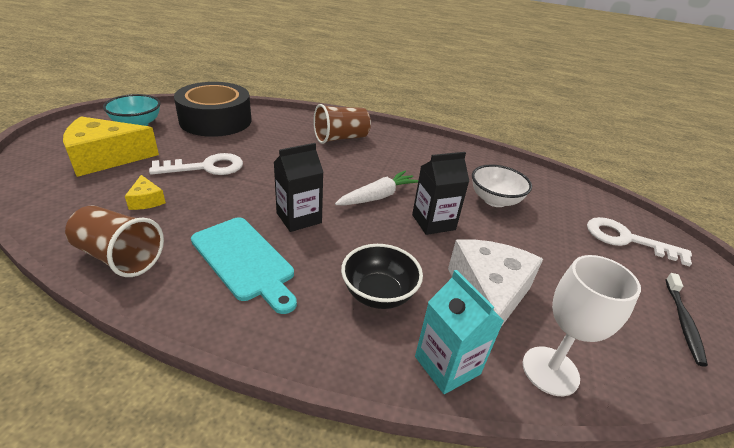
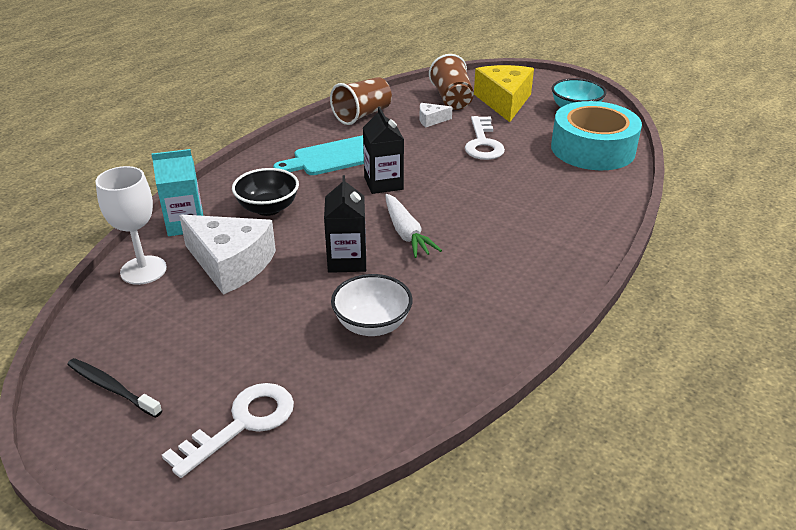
camera: 110 degrees right, 0 degrees up
yellow cheese [125,175,166,210] -> white cheese [420,103,452,127]
black tape [174,82,252,137] -> turquoise tape [551,101,642,170]
brown cup [313,104,371,144] -> brown cup moved to [429,54,474,110]

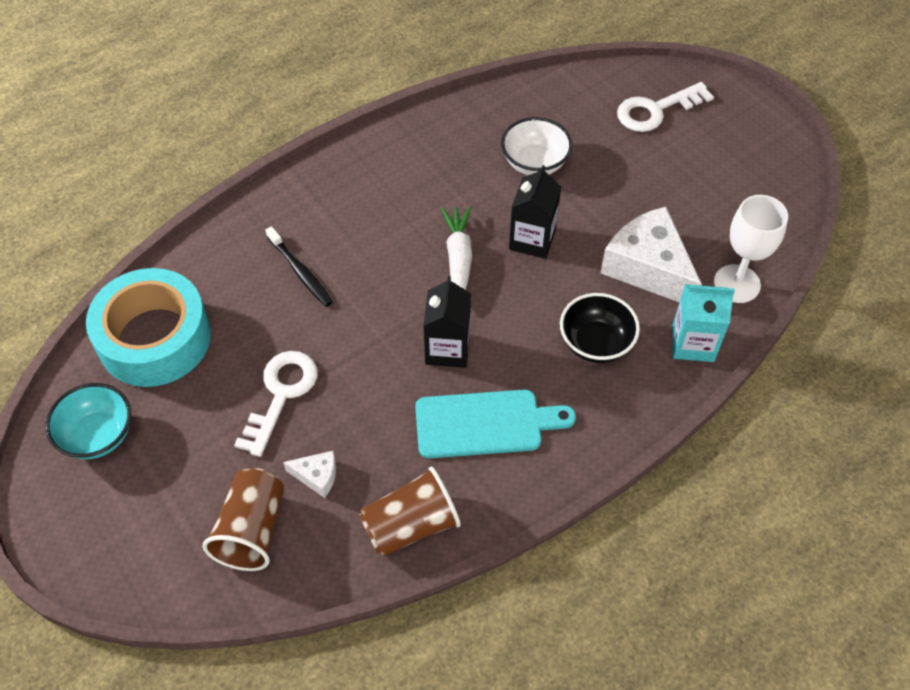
camera: 160 degrees left, 20 degrees up
black toothbrush [67,358,162,418] -> black toothbrush moved to [265,226,333,307]
yellow cheese [474,65,534,122] -> none

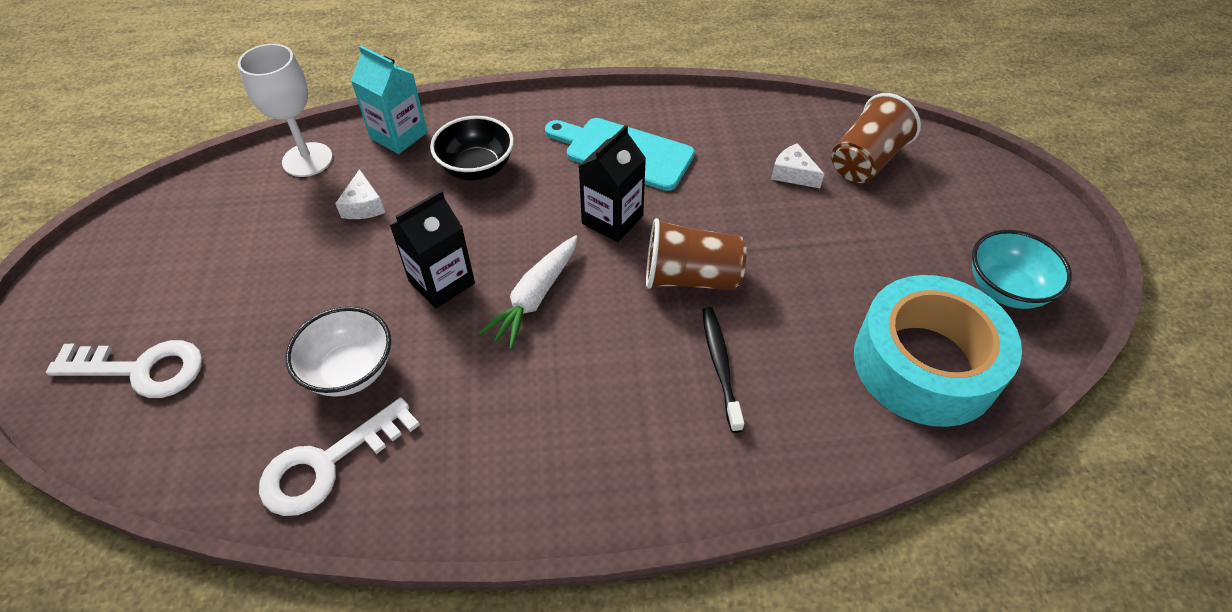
camera: 150 degrees left, 5 degrees down
white key [234,351,318,457] -> white key moved to [259,397,420,516]
brown cup [359,467,461,556] -> brown cup moved to [646,218,747,290]
white cheese [601,207,702,302] -> white cheese [335,169,385,219], size x0.46

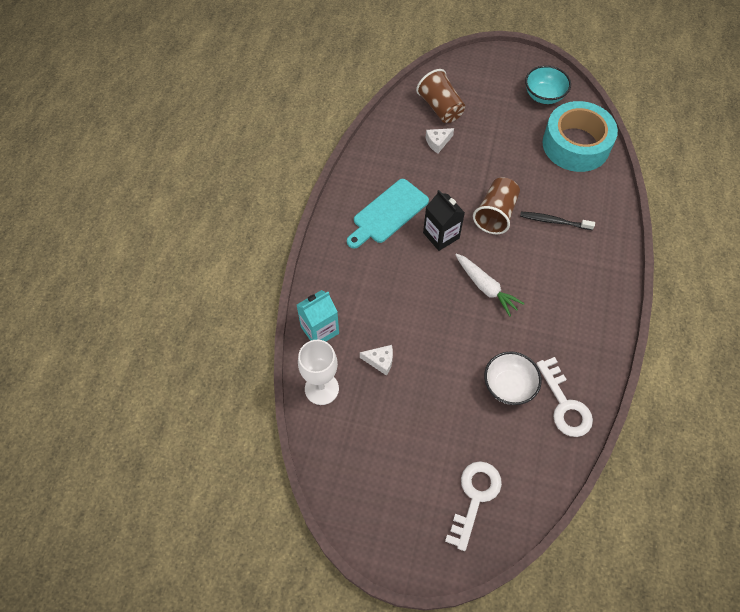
camera: 70 degrees left, 10 degrees up
black carton [389,190,475,309] -> none
black bowl [430,116,514,181] -> none

